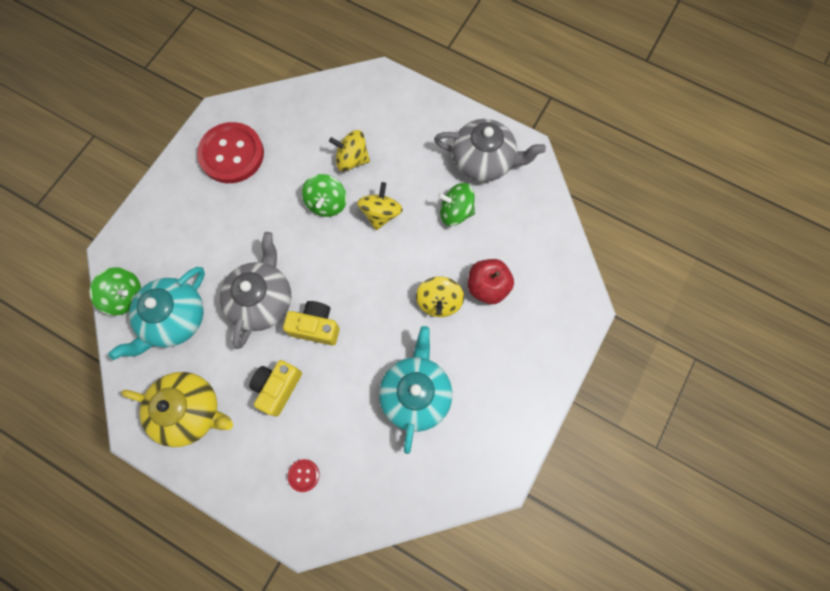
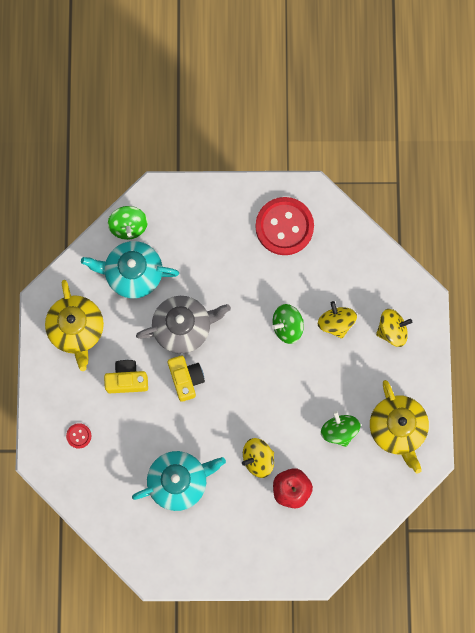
camera: 60 degrees right, 5 degrees up
yellow spinning top [357,182,403,230] -> yellow spinning top moved to [376,309,412,347]
grey teapot [434,119,546,182] -> yellow teapot [370,380,429,474]

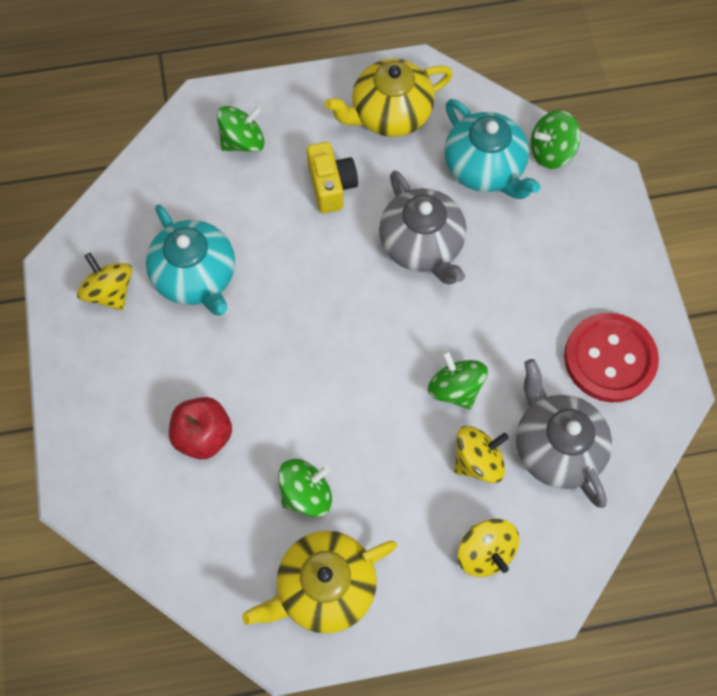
camera: 80 degrees right, 10 degrees down
red button [66,423,92,449] -> green spinning top [217,106,265,152]
turquoise teapot [81,241,179,298] -> turquoise teapot turned 150 degrees clockwise [444,99,540,199]
yellow camera [168,356,205,402] -> none
yellow spinning top [242,438,274,478] -> yellow spinning top moved to [77,253,132,310]
none -> grey teapot [516,359,612,508]

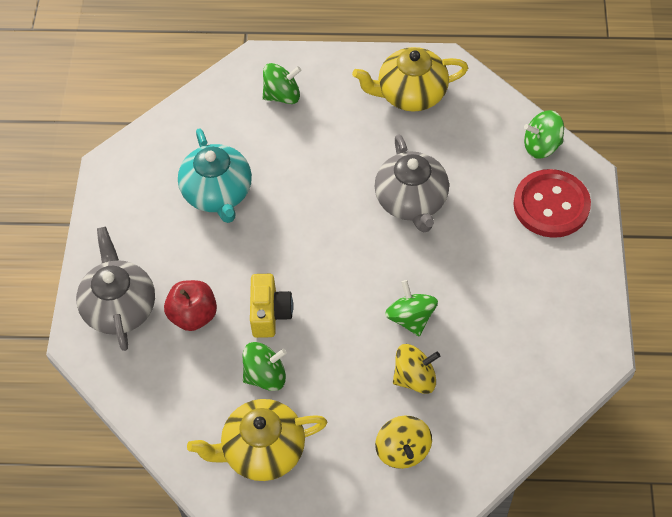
camera: 15 degrees right, 10 degrees down
yellow spinning top [77,253,132,310] -> none
yellow camera [307,142,358,213] -> yellow camera moved to [250,274,293,338]
turquoise teapot [444,99,540,199] -> none
grey teapot [516,359,612,508] -> grey teapot moved to [76,227,155,351]
red button [564,313,659,402] -> red button moved to [513,169,591,238]

